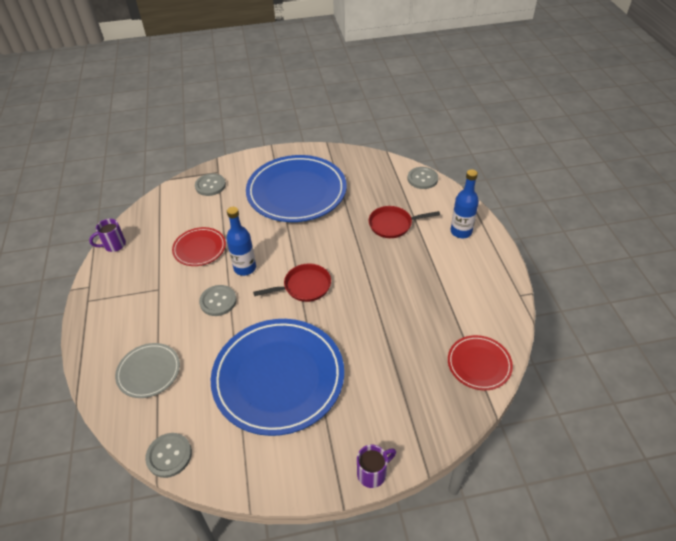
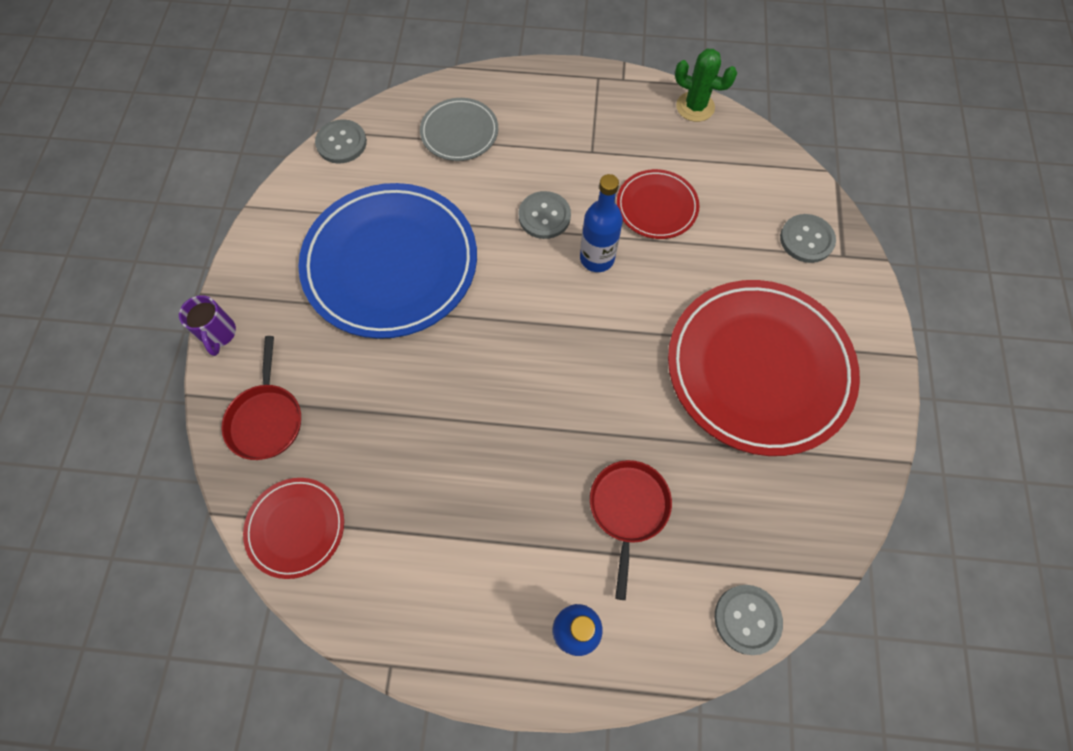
camera: 105 degrees right, 20 degrees up
purple mug [89,219,126,252] -> green cactus [675,49,737,122]
blue plate [246,155,347,222] -> red plate [668,280,860,456]
red pan [253,263,331,302] -> red pan moved to [221,336,301,460]

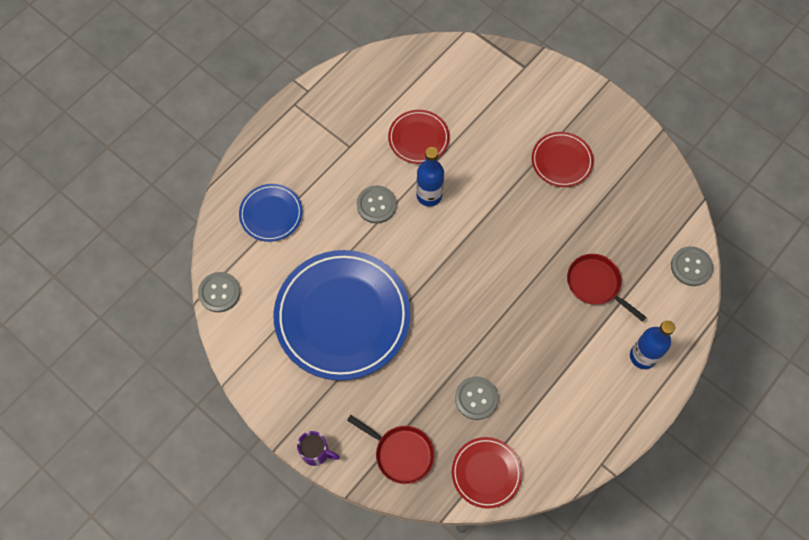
camera: 55 degrees left, 0 degrees up
grey plate [420,98,498,161] -> blue plate [239,184,303,242]
red plate [668,280,860,456] -> red plate [531,132,594,187], size x0.49
green cactus [675,49,737,122] -> none
grey button [780,214,836,263] -> grey button moved to [455,376,498,420]

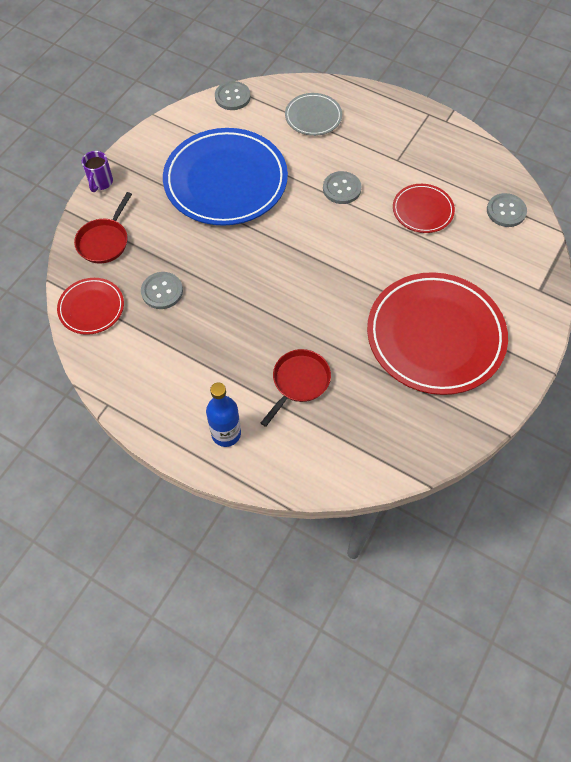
camera: 80 degrees right, 5 degrees down
blue plate [239,184,303,242] -> grey plate [285,93,342,136]
blue bottle [416,147,444,207] -> none
red plate [531,132,594,187] -> red plate [367,272,508,395], size x2.05
grey button [671,246,713,286] -> grey button moved to [487,193,527,227]

